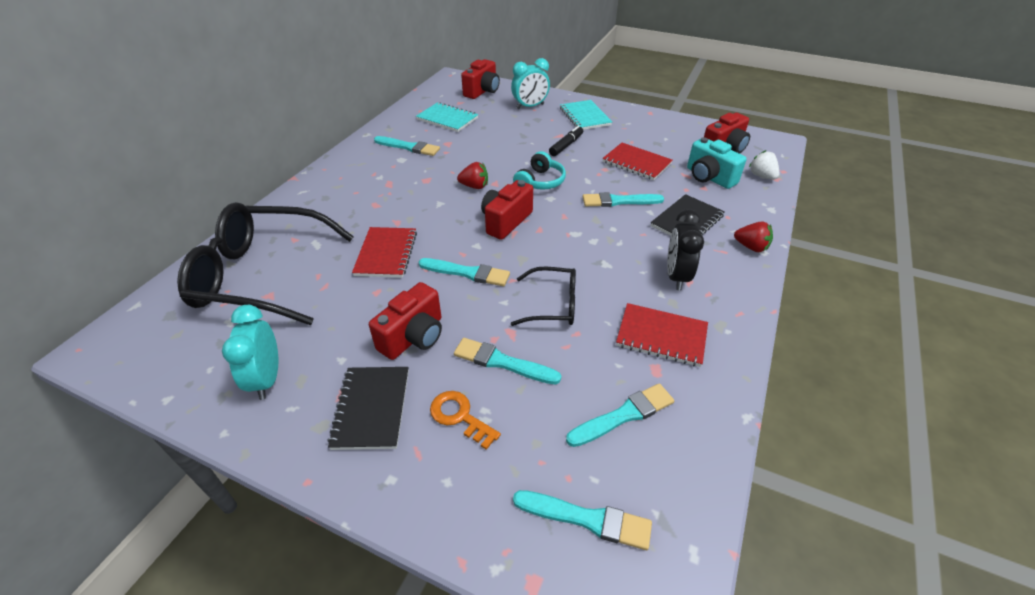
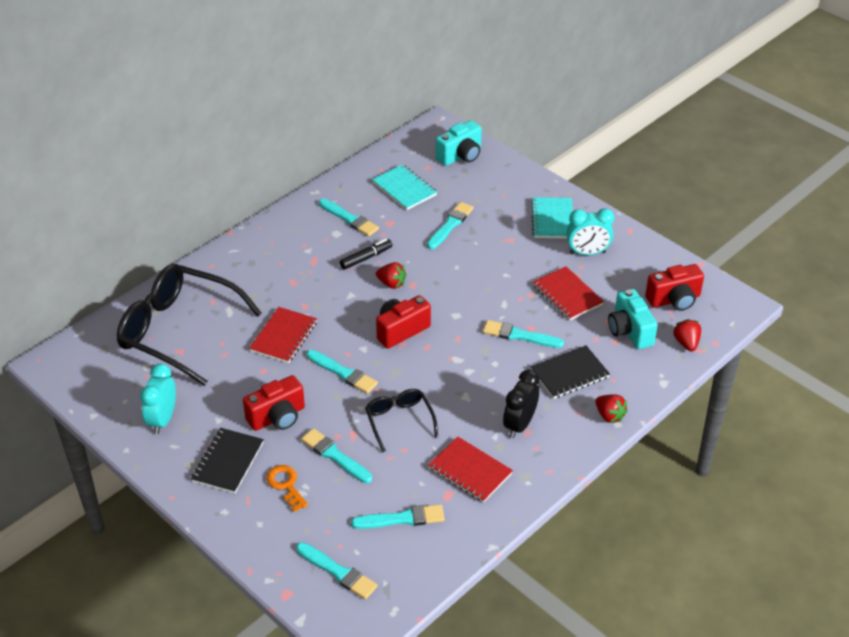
camera: 20 degrees right, 0 degrees up
red camera [461,59,500,99] -> turquoise camera [436,120,482,166]
turquoise clock [511,58,550,109] -> turquoise clock moved to [567,208,614,255]
black glasses [511,267,576,326] -> black glasses turned 135 degrees counterclockwise [365,389,438,452]
turquoise headphones [513,151,566,190] -> none
black marker [549,126,583,156] -> black marker moved to [340,239,392,270]
white strawberry [749,150,779,180] -> red strawberry [673,319,701,351]
none -> turquoise brush [427,202,474,249]

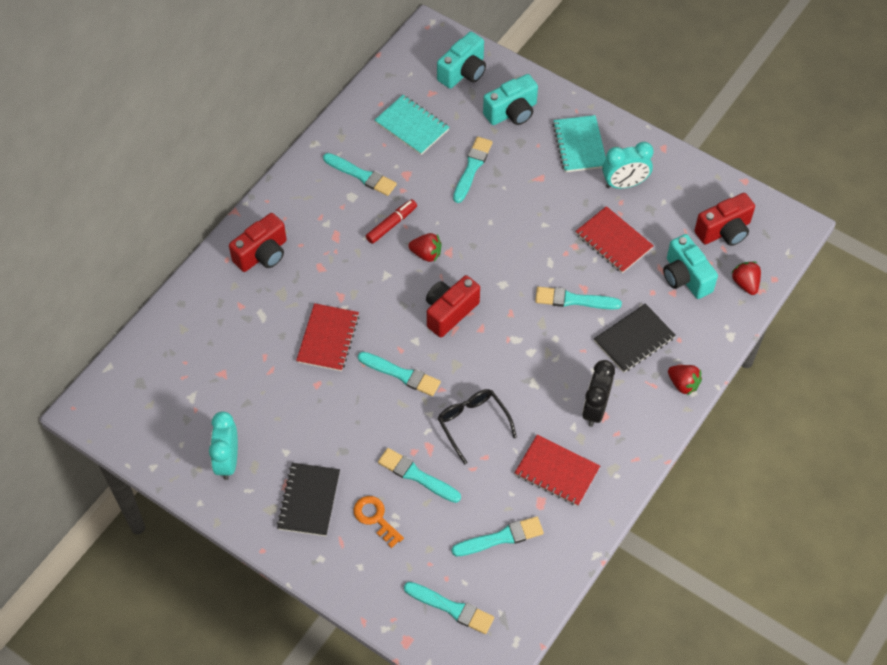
camera: 10 degrees left, 15 degrees up
black glasses [117,264,262,386] -> none
red camera [243,375,305,431] -> red camera moved to [229,213,287,272]
black marker [340,239,392,270] -> red marker [366,199,417,244]
none -> turquoise camera [483,74,538,125]

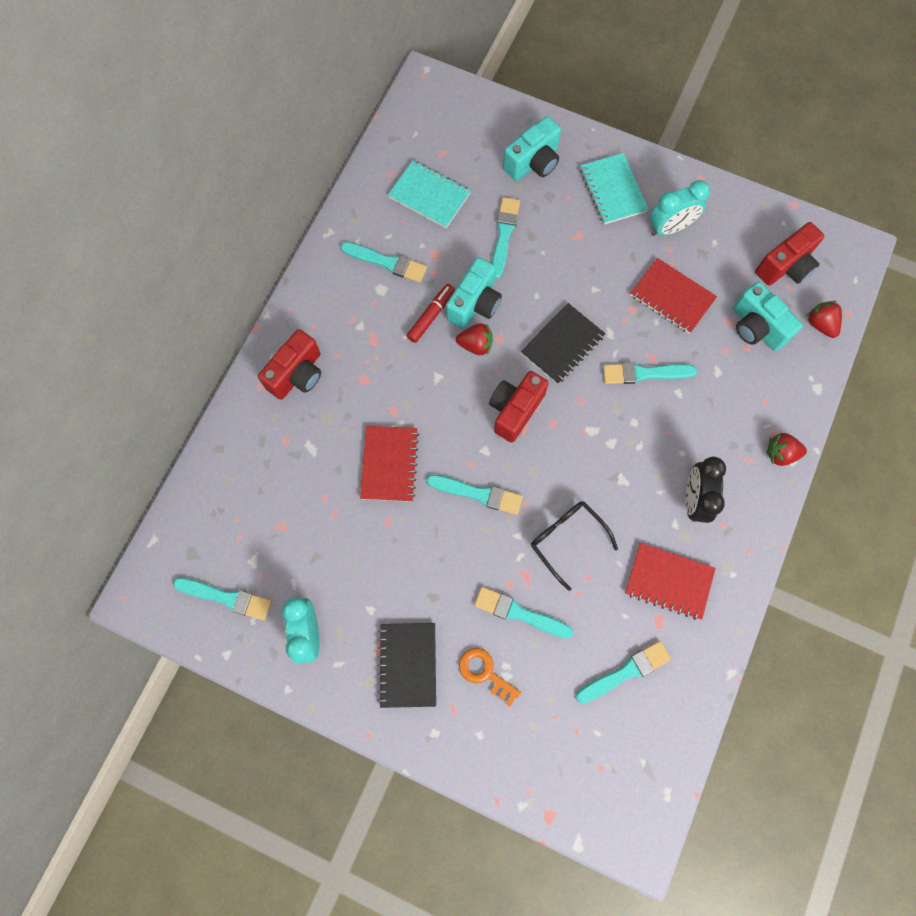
camera: 10 degrees left, 15 degrees up
turquoise brush [404,582,494,634] -> turquoise brush moved to [173,577,272,621]
turquoise camera [437,32,486,89] -> turquoise camera moved to [446,257,502,329]
black notebook [594,304,676,373] -> black notebook moved to [521,303,606,384]
red strawberry [668,365,702,395] -> red strawberry turned 150 degrees clockwise [766,433,807,466]

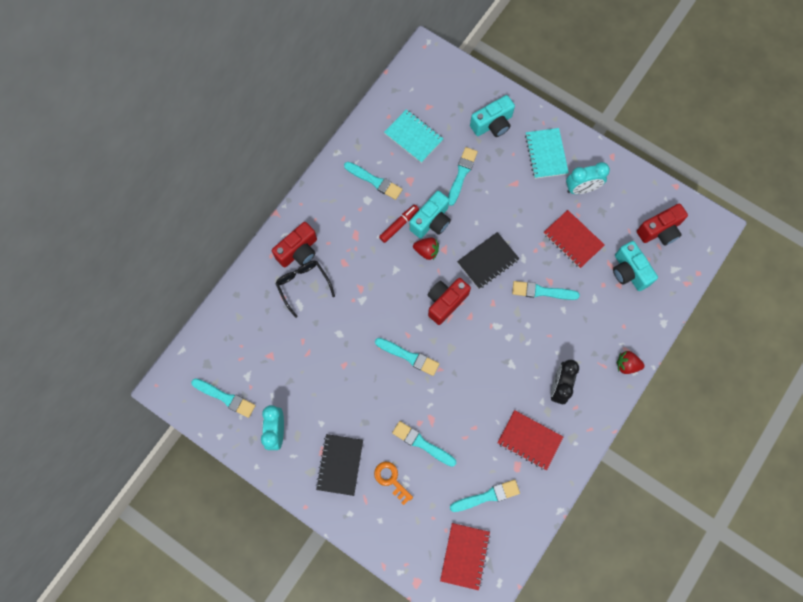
camera: 10 degrees right, 0 degrees up
red notebook [360,426,419,502] -> red notebook moved to [440,523,490,590]
black glasses [531,501,618,591] -> black glasses moved to [275,261,335,318]
red strawberry [807,301,842,338] -> none

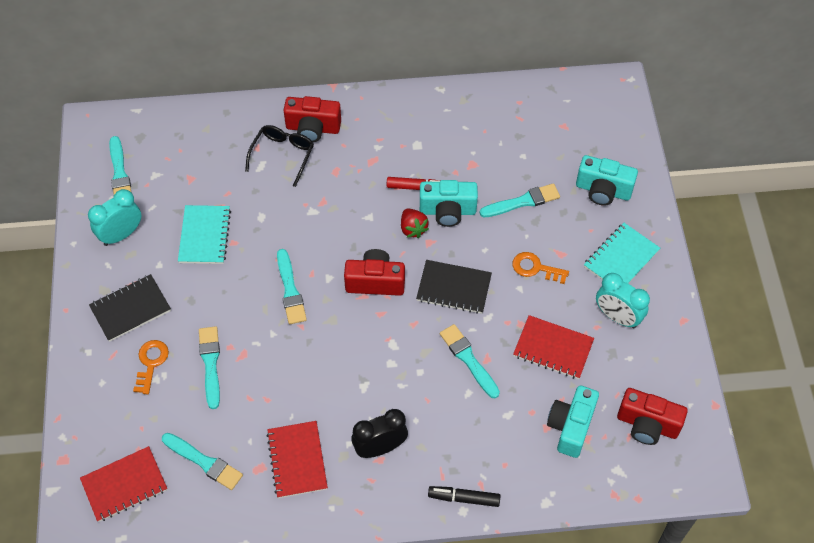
camera: 50 degrees right, 15 degrees down
turquoise brush [344,162,403,200] -> none
turquoise notebook [384,109,443,163] -> turquoise notebook moved to [178,205,231,264]
red notebook [543,210,605,268] -> red notebook turned 75 degrees counterclockwise [513,315,594,379]
red strawberry [617,351,645,374] -> black marker [428,486,501,507]
none -> orange key [512,252,569,284]

